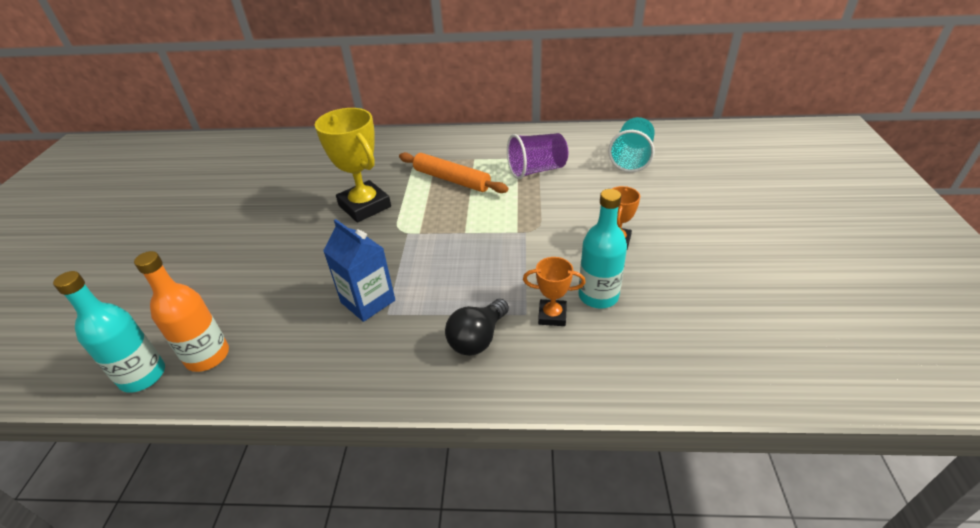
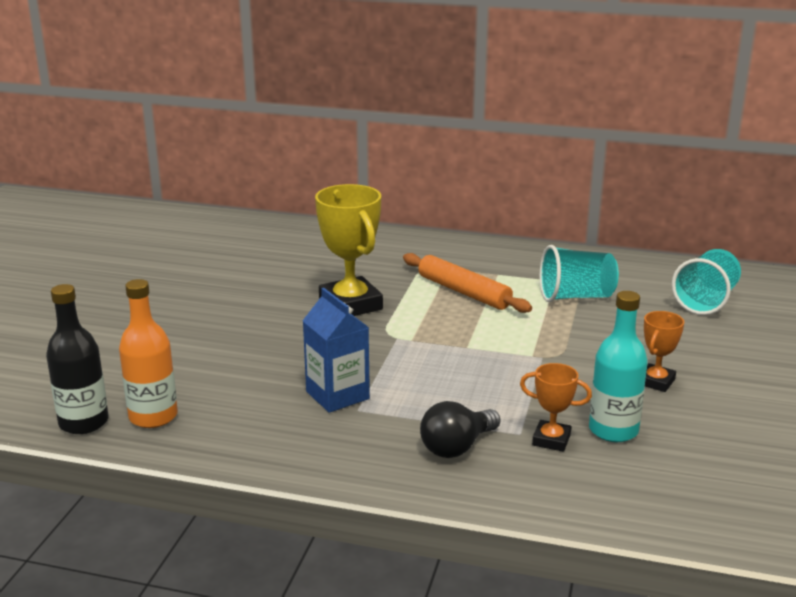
camera: 10 degrees right, 15 degrees down
turquoise bottle [53,271,165,393] -> black bottle [46,284,109,434]
purple cup [507,133,568,179] -> turquoise cup [540,245,619,302]

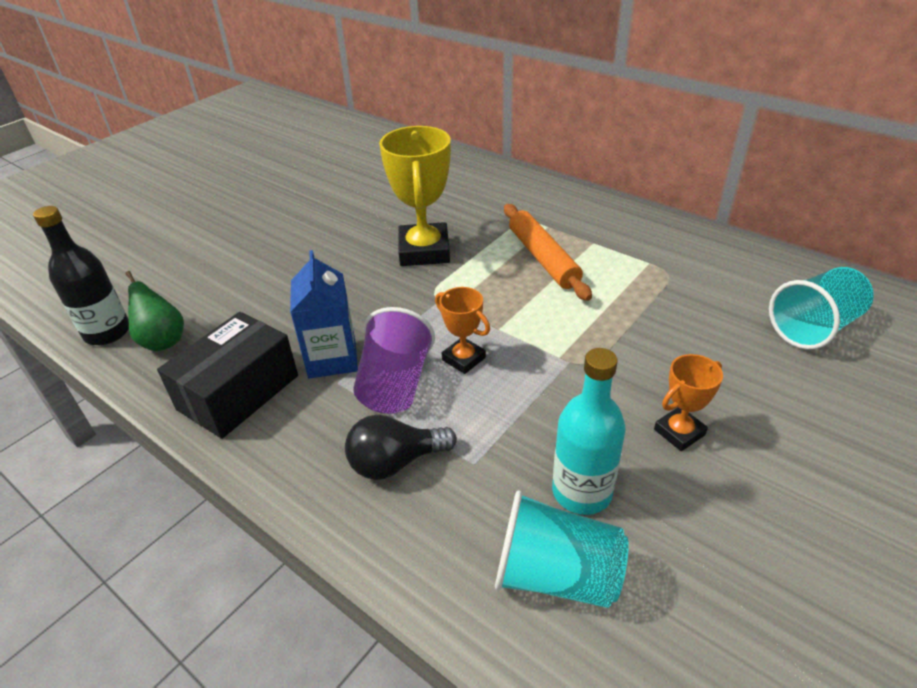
camera: 25 degrees right, 15 degrees up
orange bottle [119,279,178,428] -> green pear [125,271,184,351]
orange trophy [520,363,592,452] -> orange trophy moved to [435,287,490,374]
turquoise cup [540,245,619,302] -> turquoise cup moved to [495,491,629,608]
none -> black box [157,312,298,439]
none -> purple cup [353,307,435,414]

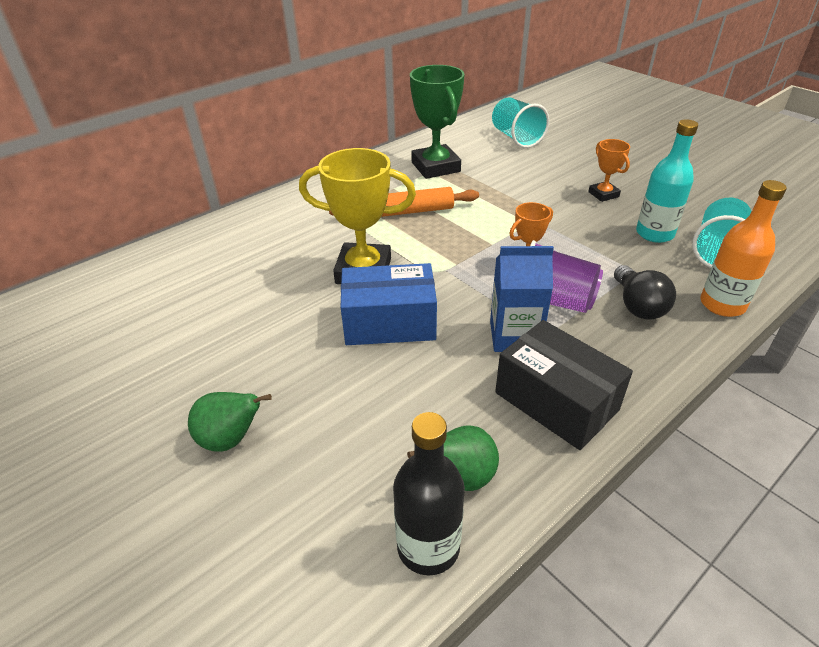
camera: 80 degrees left, 0 degrees up
none -> green pear [188,392,272,452]
none -> blue box [341,263,437,345]
none -> green trophy [410,65,465,179]
none -> orange bottle [700,180,787,317]

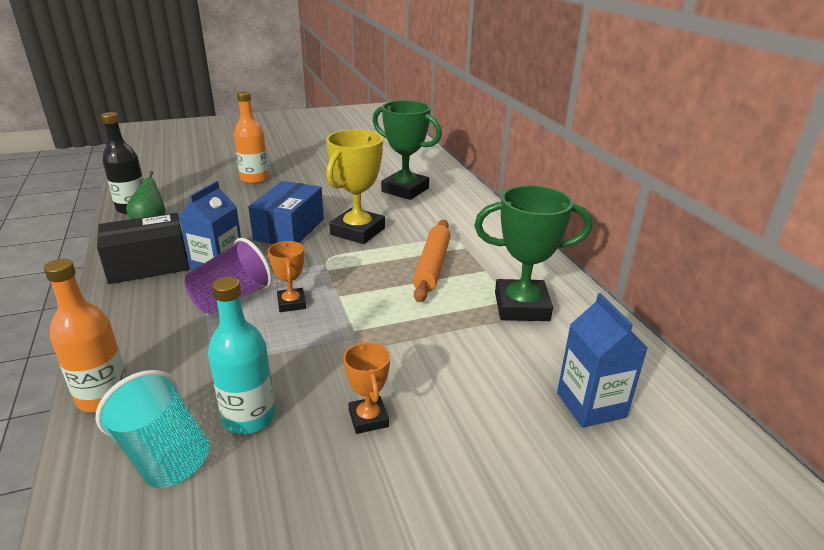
camera: 110 degrees right, 10 degrees down
green pear [188,392,272,452] -> orange bottle [234,91,269,184]
turquoise cup [492,97,549,148] -> blue carton [557,293,647,428]
orange trophy [588,139,630,202] -> orange trophy turned 75 degrees clockwise [343,342,390,434]
black light bulb [614,265,676,320] -> none
none -> green trophy [373,100,442,200]

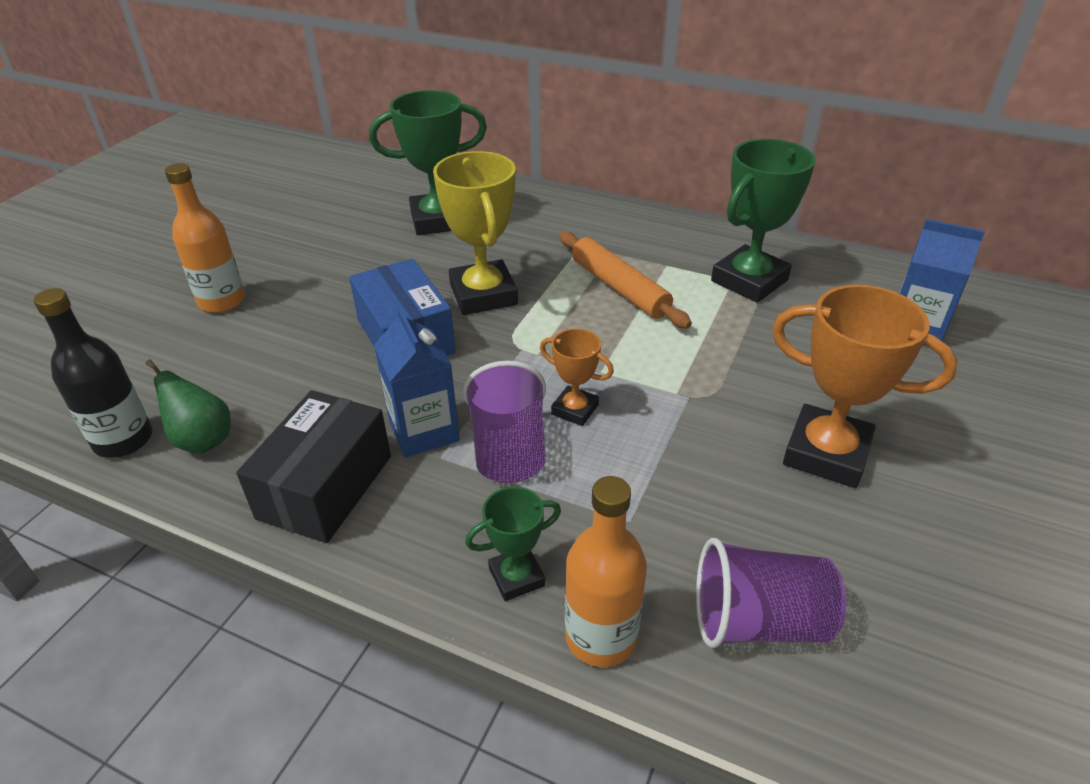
camera: 45 degrees left, 10 degrees up
turquoise cup [96,370,210,488] -> purple cup [696,538,846,648]
turquoise bottle [208,276,275,434] -> none
orange trophy [343,342,390,434] -> orange trophy [772,284,958,488], size x1.89
none -> green trophy [465,487,561,601]

